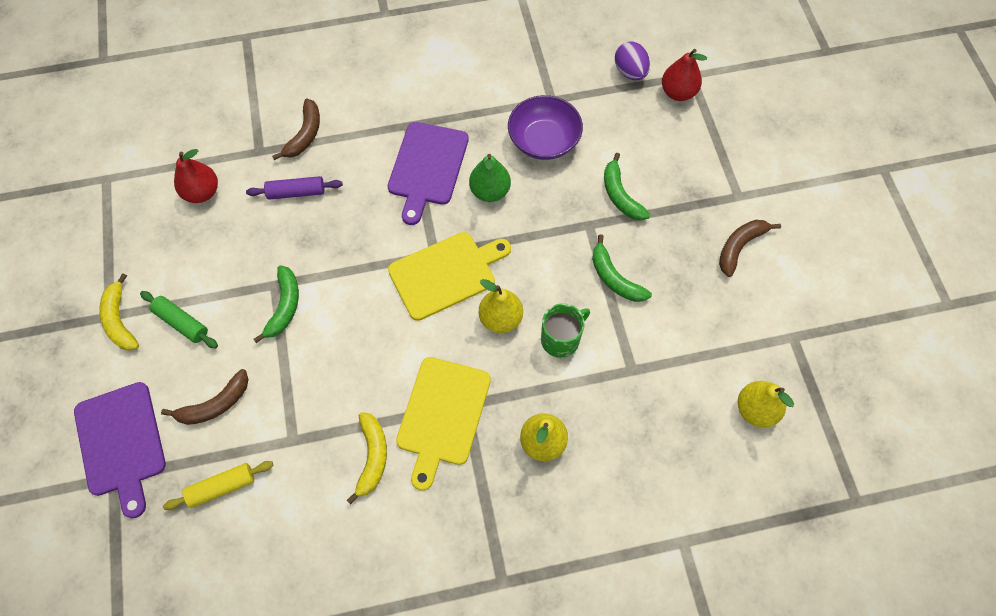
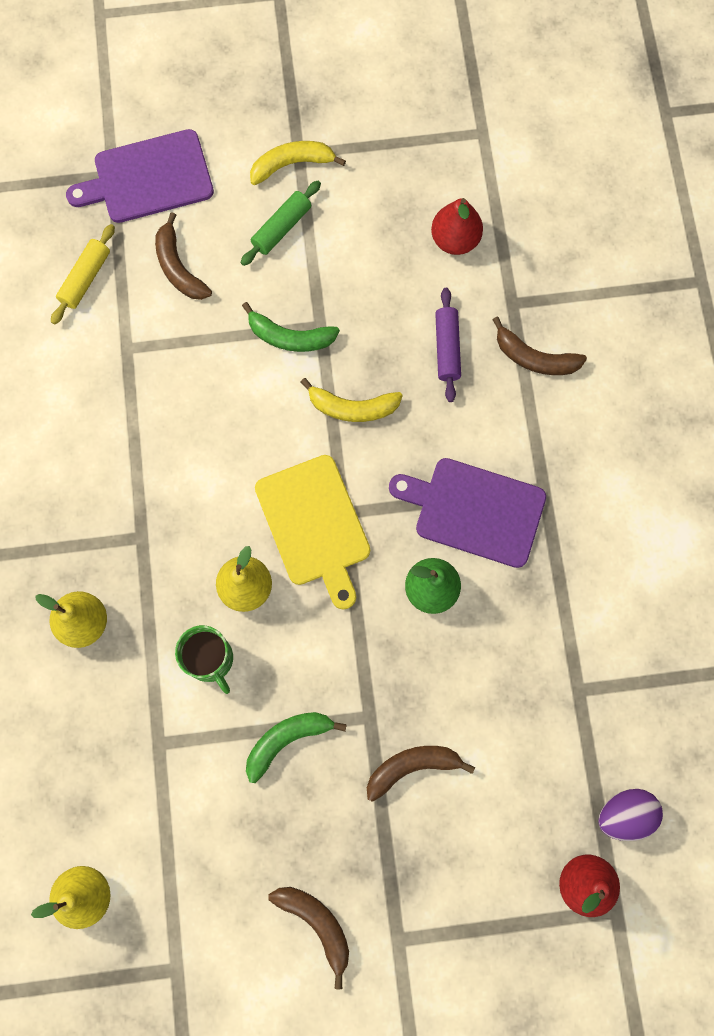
camera: 95 degrees right, 10 degrees up
yellow rolling pin [163,461,273,510] -> yellow rolling pin turned 45 degrees clockwise [51,224,115,325]
yellow banana [347,412,387,505] -> yellow banana moved to [301,378,403,422]
yellow cutting board [396,357,491,491] -> none
purple bowl [508,95,583,160] -> none
green banana [604,153,650,221] -> brown banana [367,746,475,802]

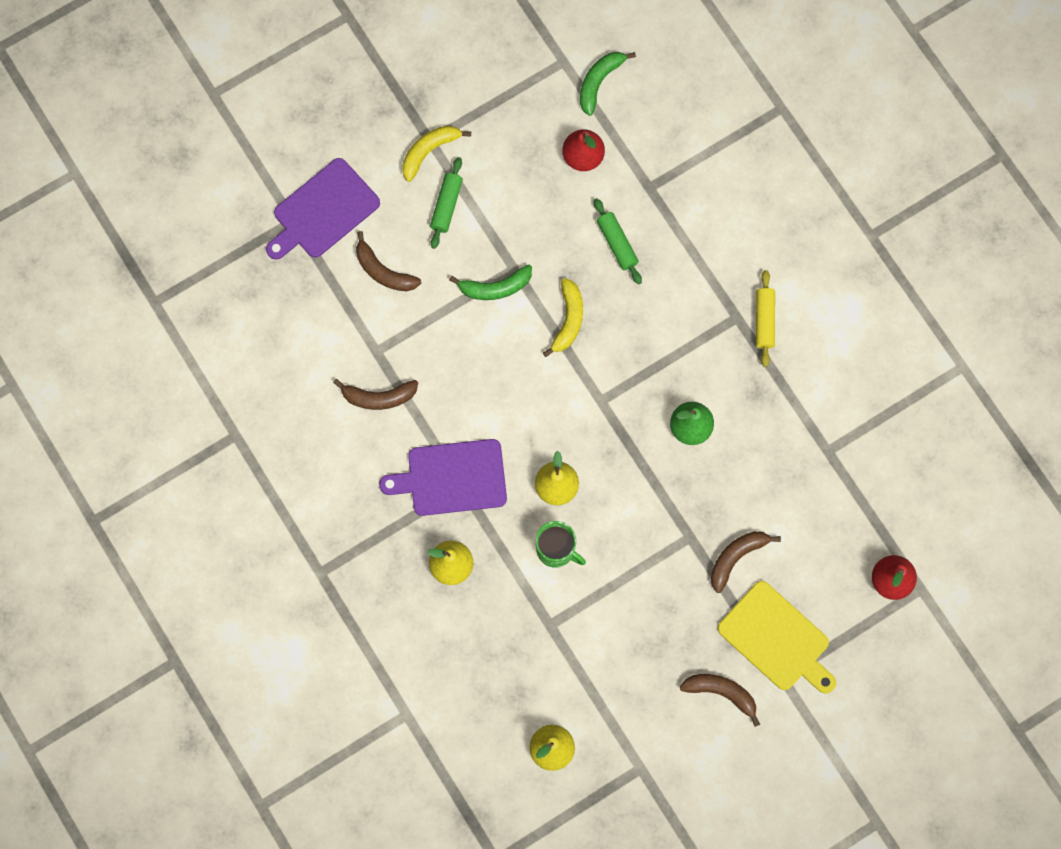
camera: 25 degrees left, 0 degrees up
yellow rolling pin [51,224,115,325] -> yellow rolling pin moved to [756,270,775,367]
green banana [246,712,347,783] -> green banana moved to [580,52,636,116]
yellow cutting board [255,455,370,610] -> yellow cutting board moved to [718,581,836,694]
yellow banana [301,378,403,422] -> yellow banana turned 60 degrees counterclockwise [543,278,583,357]
purple cutting board [389,458,546,568] -> purple cutting board moved to [379,439,507,516]
purple rolling pin [435,288,461,402] -> green rolling pin [594,198,642,284]
brown banana [492,317,587,375] -> brown banana moved to [333,379,418,410]
purple egg [598,789,663,841] -> none

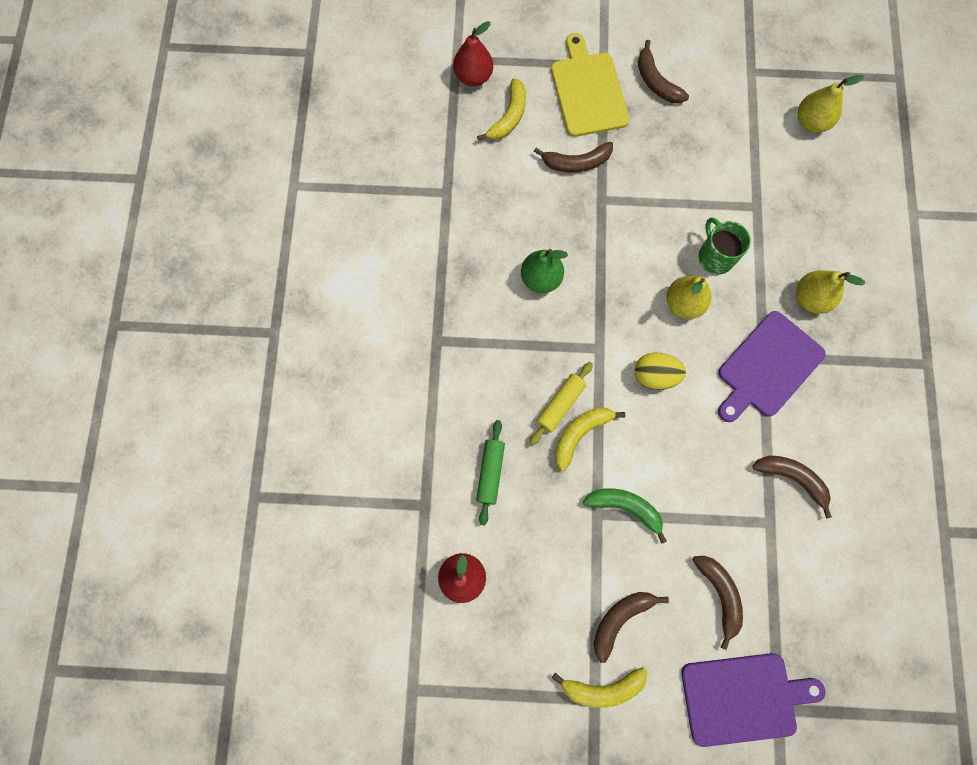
camera: 145 degrees left, 0 degrees up
purple cutting board [379,439,507,516] -> purple cutting board turned 105 degrees clockwise [718,311,826,422]
green rolling pin [430,157,463,249] -> brown banana [594,592,669,663]
green banana [580,52,636,116] -> none
yellow rolling pin [756,270,775,367] -> yellow rolling pin moved to [530,362,593,445]
none -> yellow banana [477,78,526,141]
none -> yellow egg [635,352,686,390]

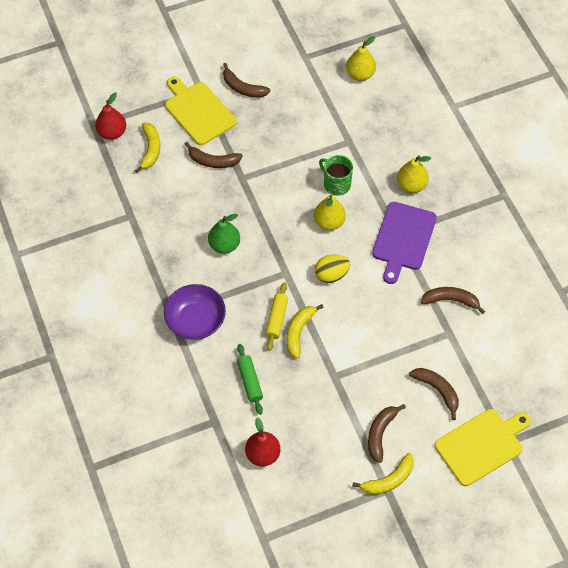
camera: 25 degrees left, 15 degrees down
brown banana [534,141,613,173] -> brown banana turned 45 degrees clockwise [185,142,243,168]
green banana [583,488,667,544] -> none
purple cutting board [681,653,825,747] -> yellow cutting board [435,409,531,486]
none -> purple bowl [164,284,226,340]

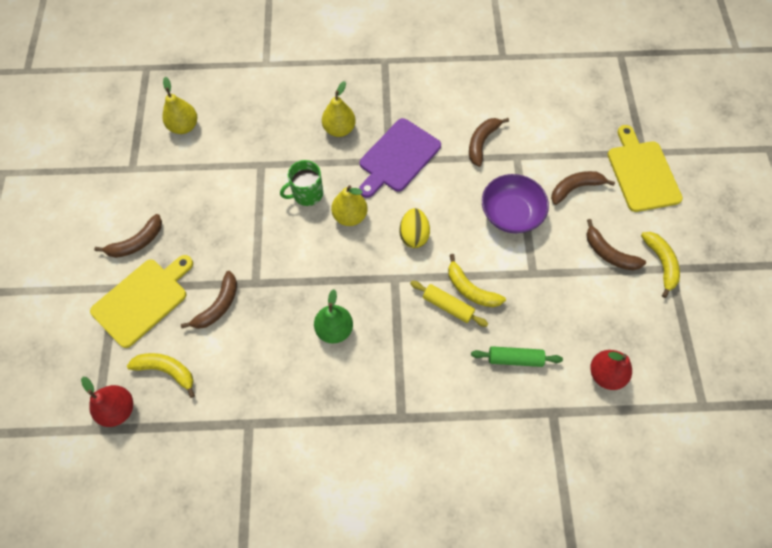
camera: 70 degrees left, 5 degrees up
purple bowl [164,284,226,340] -> purple bowl moved to [482,174,549,233]
yellow cutting board [165,77,237,145] -> yellow cutting board turned 150 degrees clockwise [90,255,193,348]
purple cutting board [372,202,437,284] -> purple cutting board turned 90 degrees clockwise [359,118,441,198]

